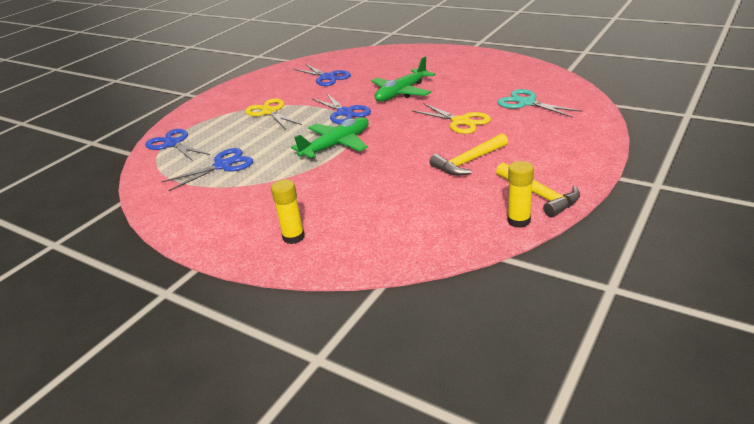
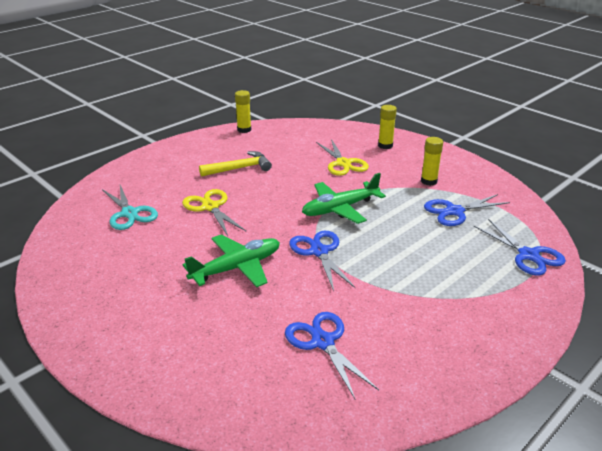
camera: 170 degrees left, 0 degrees up
yellow scissors [245,98,302,130] -> yellow scissors moved to [316,139,369,176]
yellow hammer [496,163,580,218] -> none
none -> yellow glue stick [421,137,443,186]

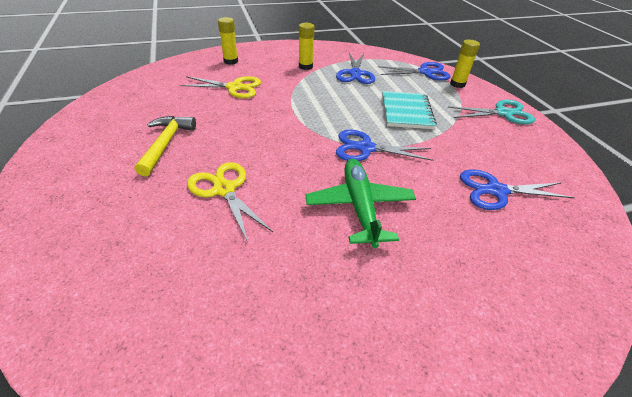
camera: 65 degrees left, 10 degrees up
turquoise scissors [102,185,158,230] -> turquoise scissors moved to [448,100,535,124]
yellow scissors [182,189,246,236] -> yellow scissors turned 60 degrees clockwise [187,162,273,242]
yellow glue stick [235,90,251,133] -> yellow glue stick moved to [450,40,480,88]
green plane [302,173,386,224] -> none
none -> turquoise notebook [382,91,437,129]

